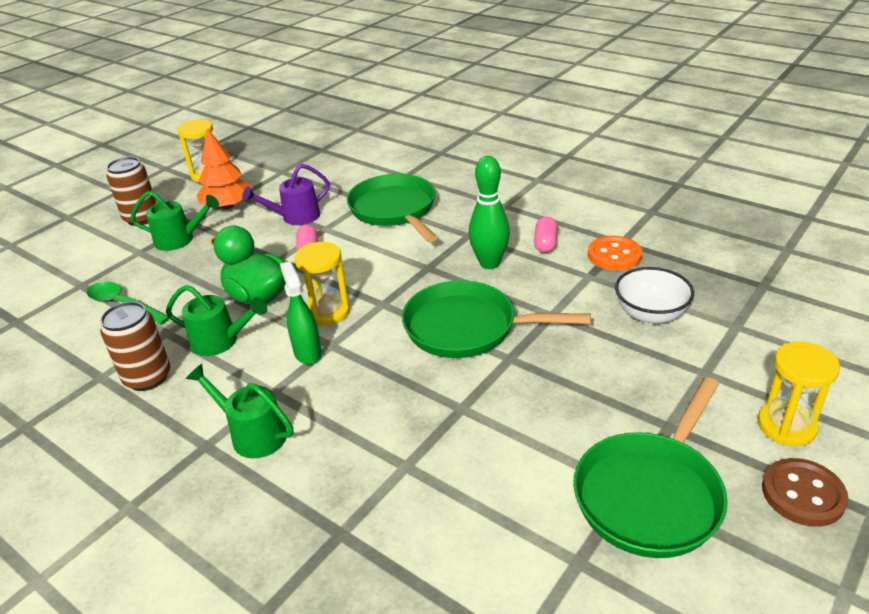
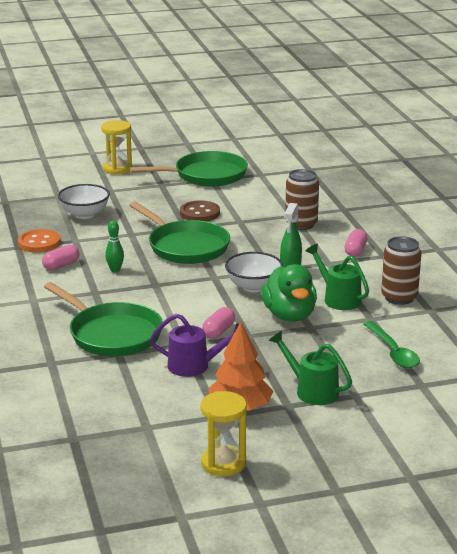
camera: 145 degrees left, 10 degrees down
brown can [106,157,157,226] -> brown can moved to [285,169,319,230]
green watering can [186,364,293,458] -> pink capsule [344,229,367,257]
yellow hourglass [294,242,350,326] -> white bowl [225,252,283,292]
green pan [347,174,437,242] -> green pan turned 60 degrees counterclockwise [44,282,163,356]
green bowling pin [468,156,510,269] -> green bowling pin [105,221,124,272], size x0.55
brown button [762,458,848,527] -> brown button moved to [180,200,220,222]

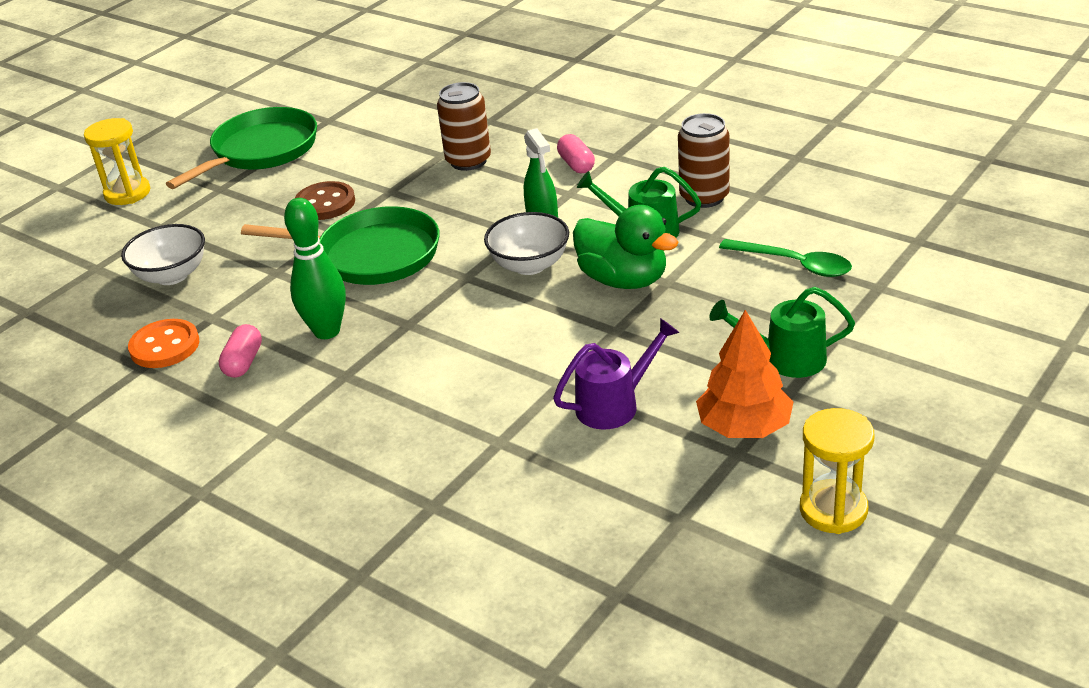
camera: 35 degrees left, 10 degrees up
green pan [44,282,163,356] -> none
green bowling pin [105,221,124,272] -> green bowling pin [284,198,346,339], size x1.82
pink capsule [202,307,235,339] -> none

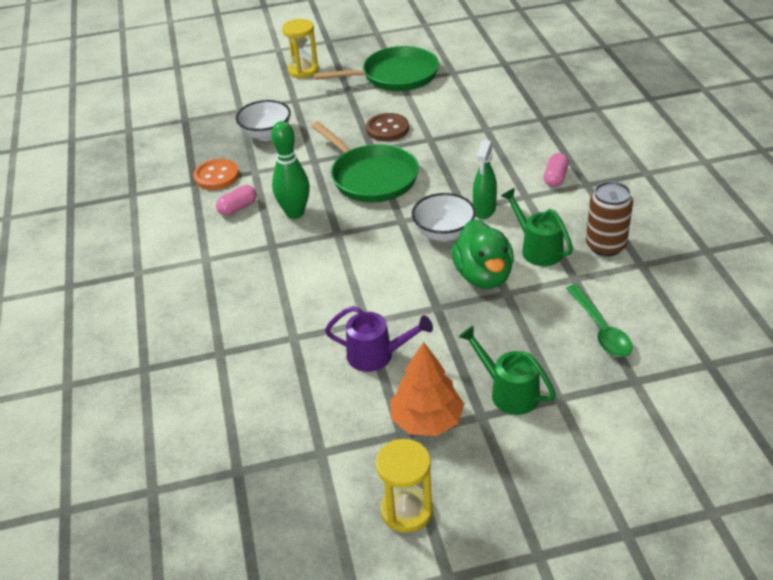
camera: 40 degrees right, 5 degrees up
brown can [437,82,491,171] -> none

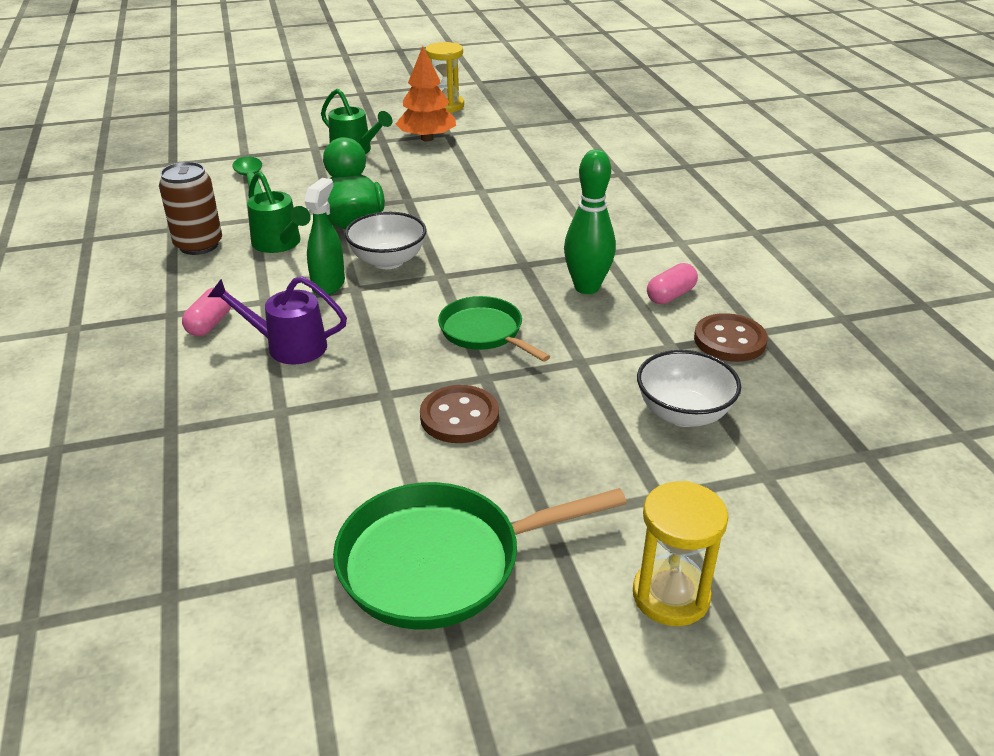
camera: 175 degrees right, 5 degrees down
orange button [193,159,239,190] -> brown button [694,313,768,362]
green pan [311,122,419,202] -> green pan [438,296,550,362], size x0.63
purple watering can [325,306,433,372] -> purple watering can moved to [208,276,347,364]

